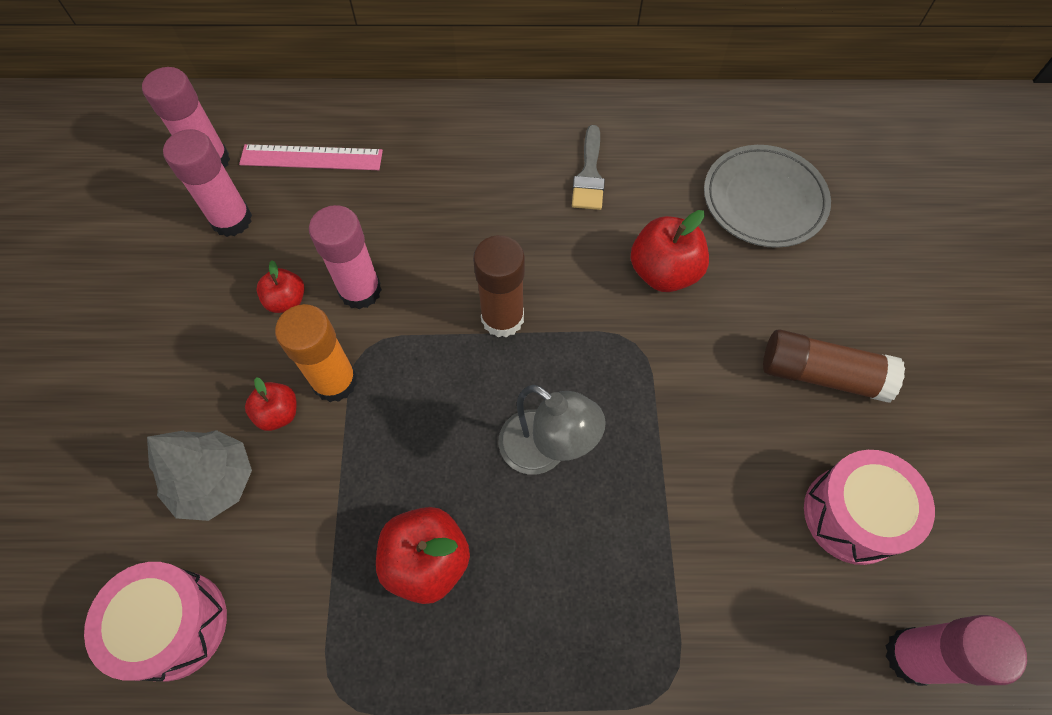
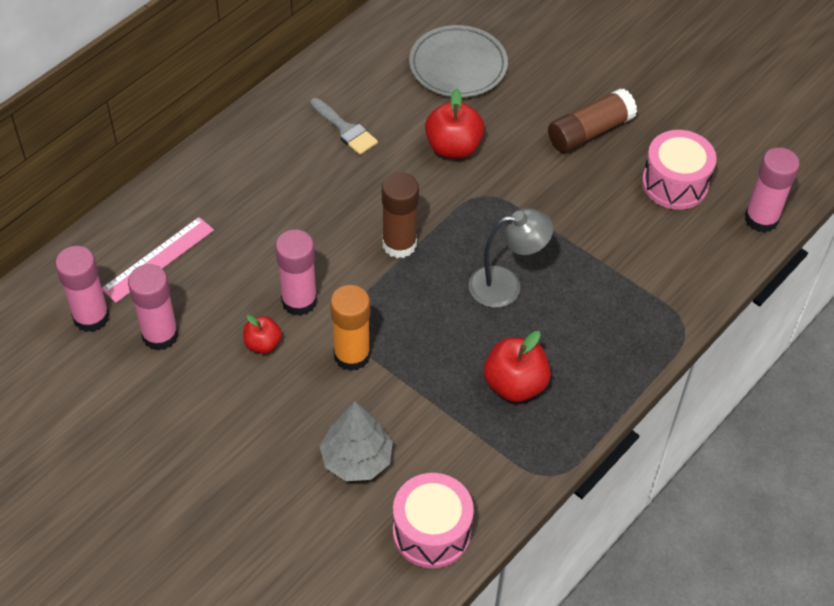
camera: 50 degrees left, 10 degrees down
red apple [245,377,296,431] -> none

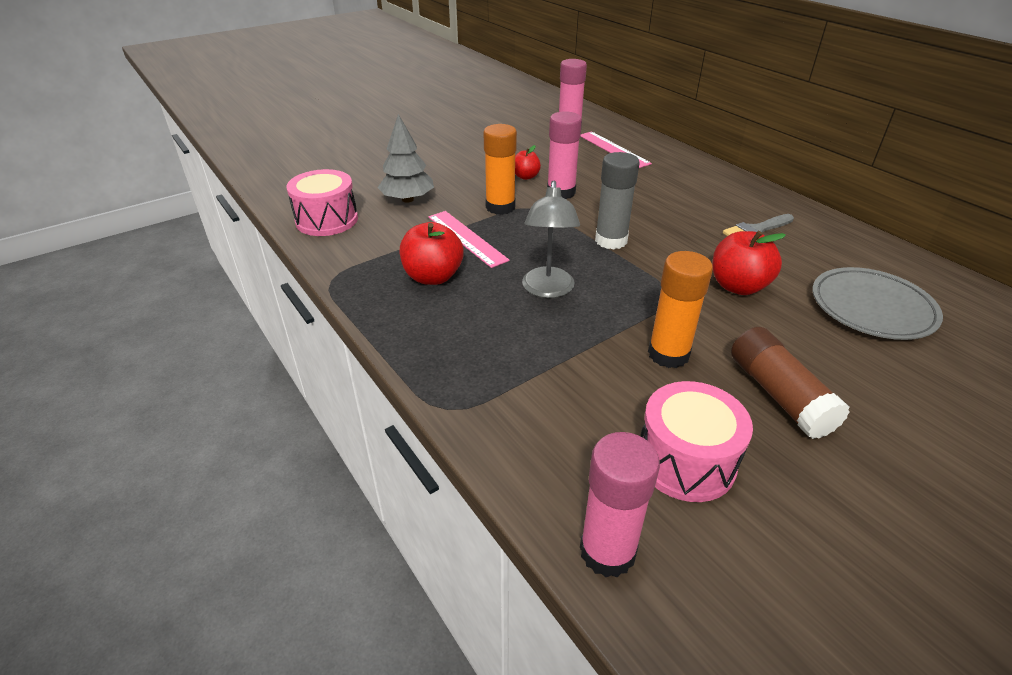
camera: 105 degrees right, 15 degrees down
pink glue stick [128,264,178,350] -> none
brown glue stick [382,172,419,258] -> grey glue stick [595,152,640,249]
none -> pink ruler [428,211,510,268]
none -> orange glue stick [648,251,713,368]

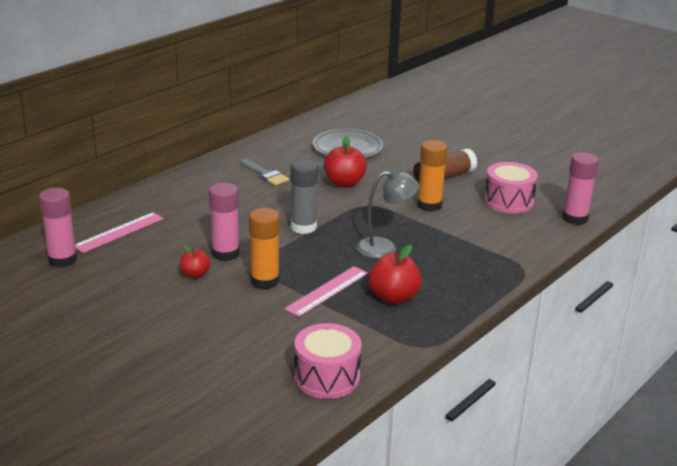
camera: 105 degrees left, 10 degrees down
grey tree [377,114,434,203] -> none

